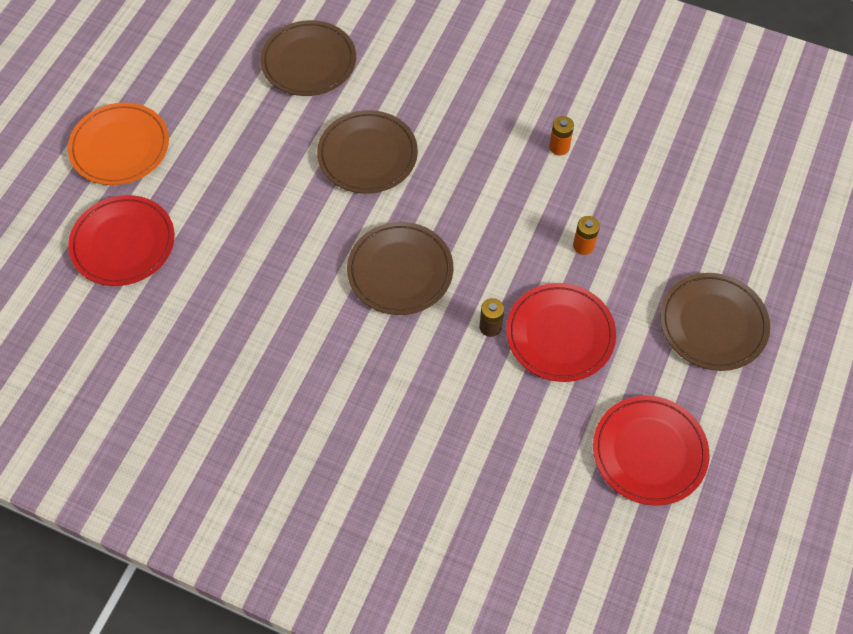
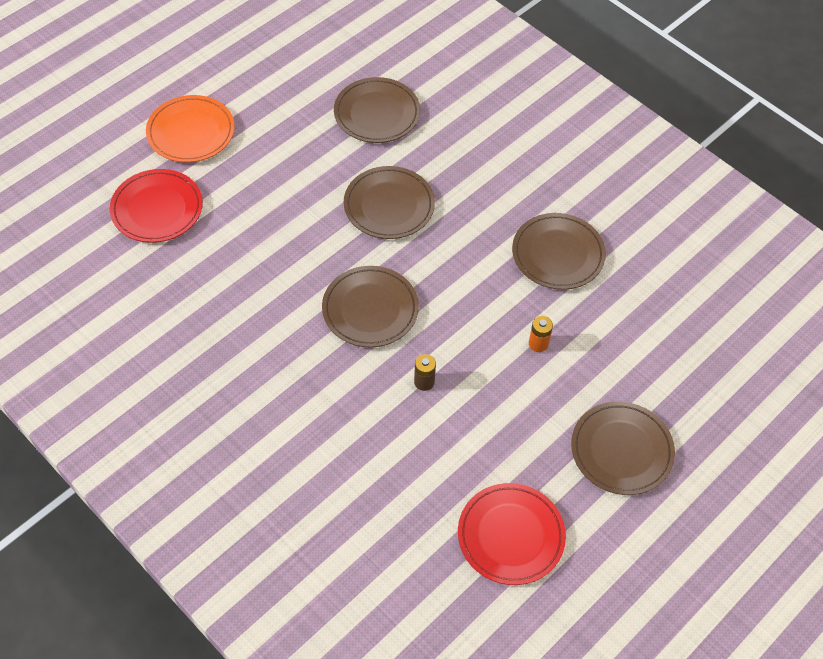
camera: 20 degrees right, 5 degrees down
red plate [506,283,616,382] -> none
orange battery [549,116,574,156] -> brown plate [512,213,606,290]

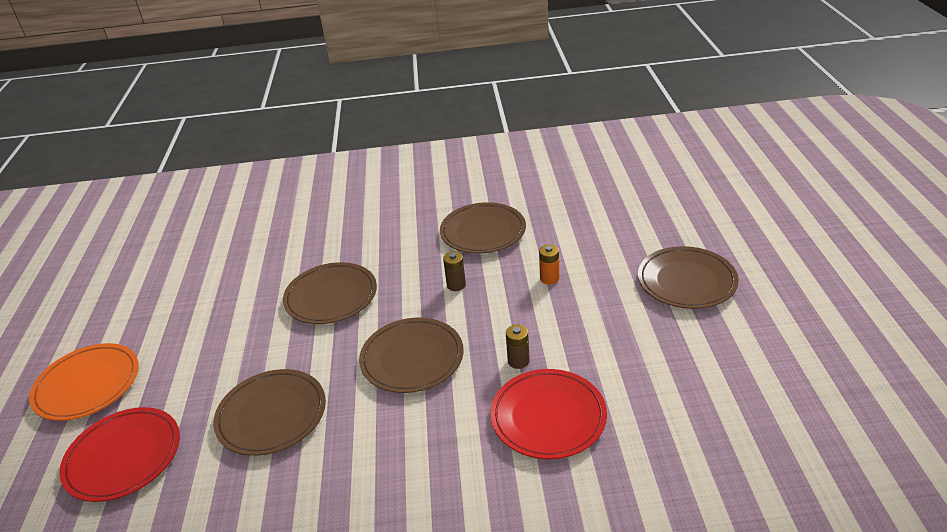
camera: 45 degrees left, 20 degrees down
brown plate [334,77,420,143] -> brown plate moved to [213,369,326,456]
red plate [458,483,566,585] -> red plate moved to [490,369,607,459]
none -> brown battery [443,252,466,291]

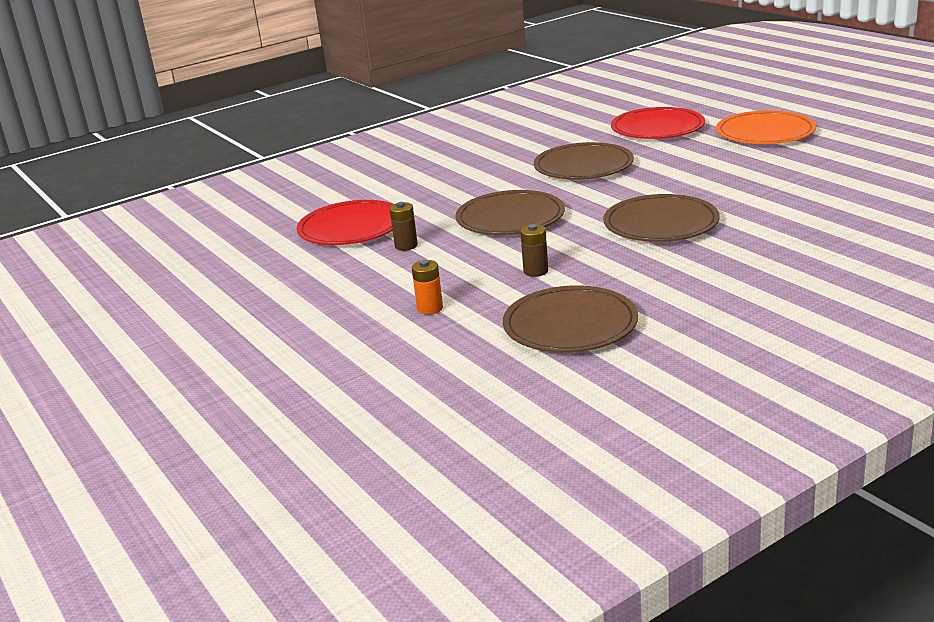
camera: 150 degrees right, 10 degrees down
brown plate [638,246,739,309] -> none

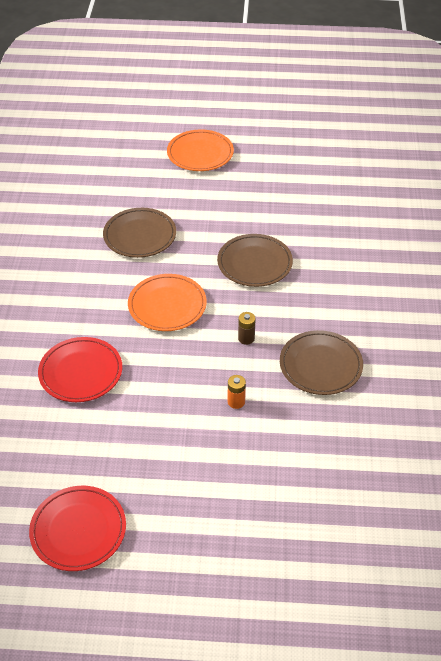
camera: 55 degrees left, 20 degrees up
brown battery [389,202,418,251] -> none
brown plate [455,190,565,235] -> orange plate [128,274,207,331]
red plate [611,107,705,139] -> red plate moved to [29,486,126,571]

